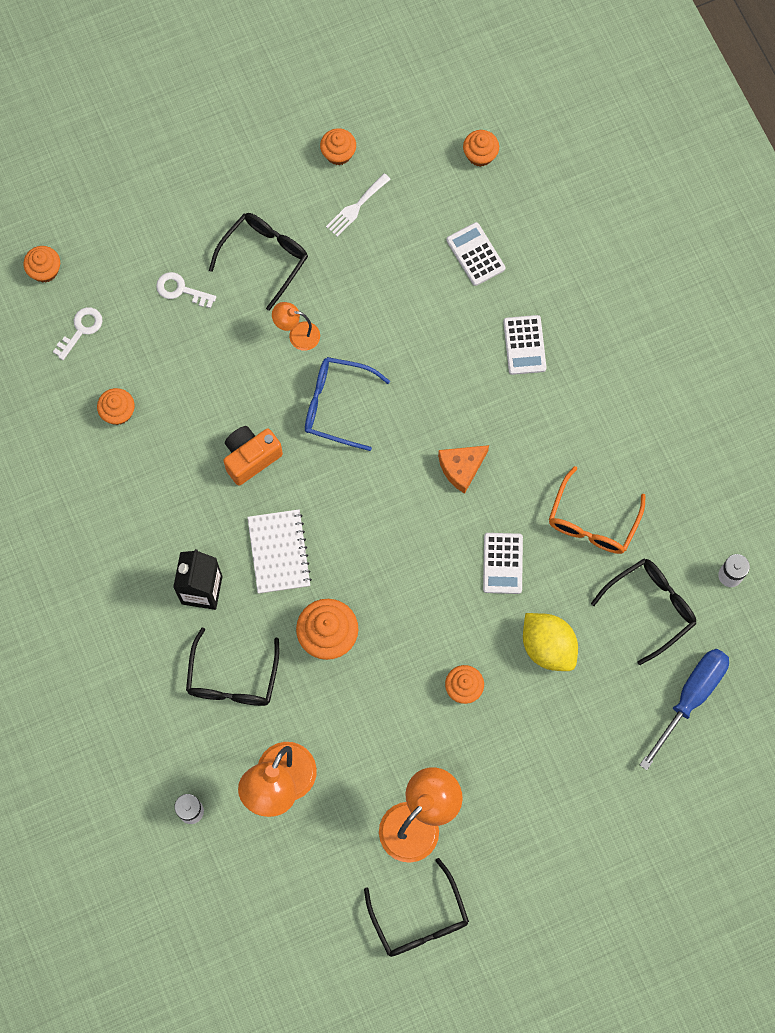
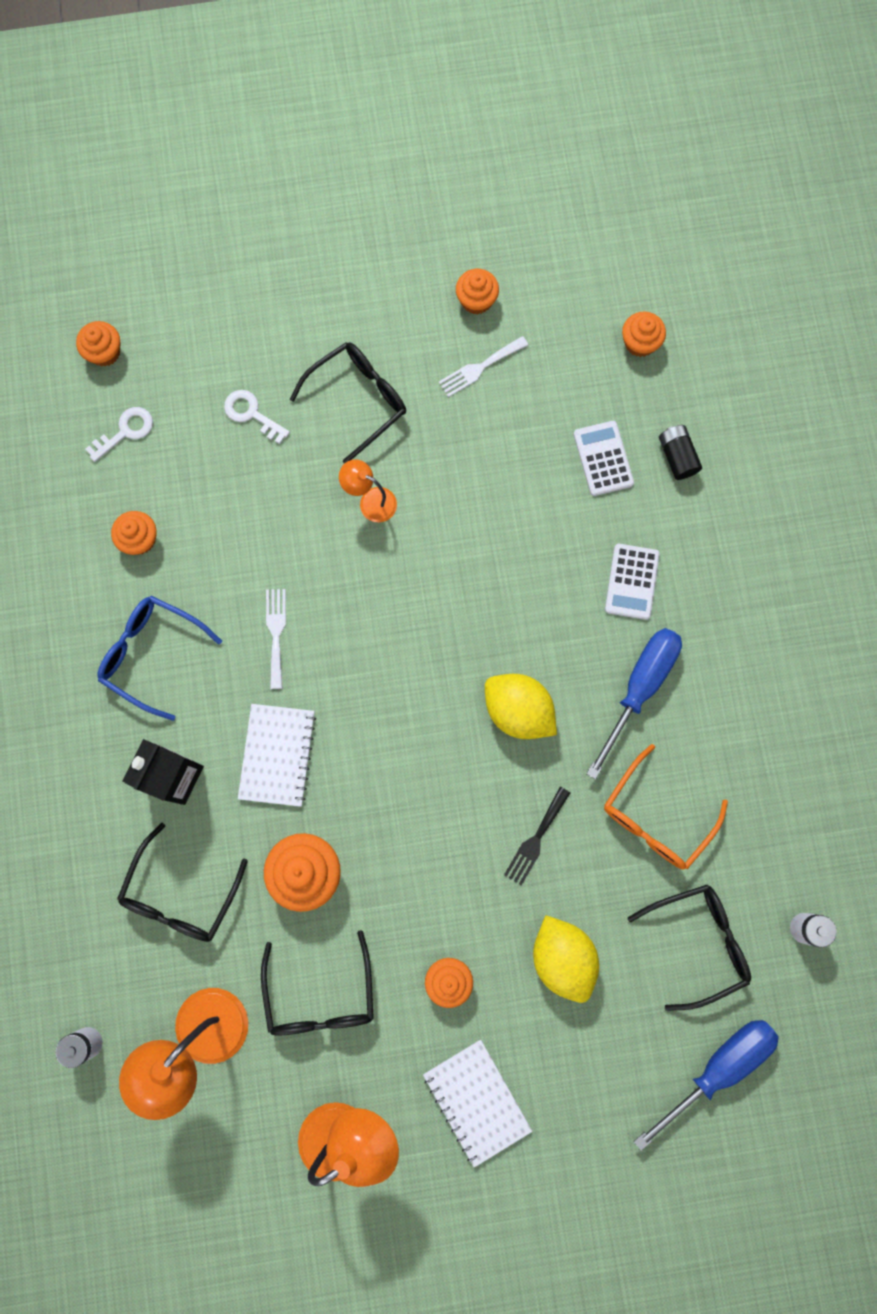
camera: 15 degrees right, 5 degrees up
orange camera [223,426,283,486] -> white fork [266,589,286,689]
blue glasses [305,357,390,451] -> blue glasses moved to [98,596,222,721]
black glasses [364,858,469,957] -> black glasses moved to [261,930,374,1036]
orange cheese [438,445,489,494] -> yellow lemon [485,674,557,739]
white calculator [483,533,523,594] -> black fork [504,787,570,886]
none -> white notebook [423,1040,532,1168]
none -> blue screwdriver [586,628,682,779]
none -> black battery [659,425,702,480]

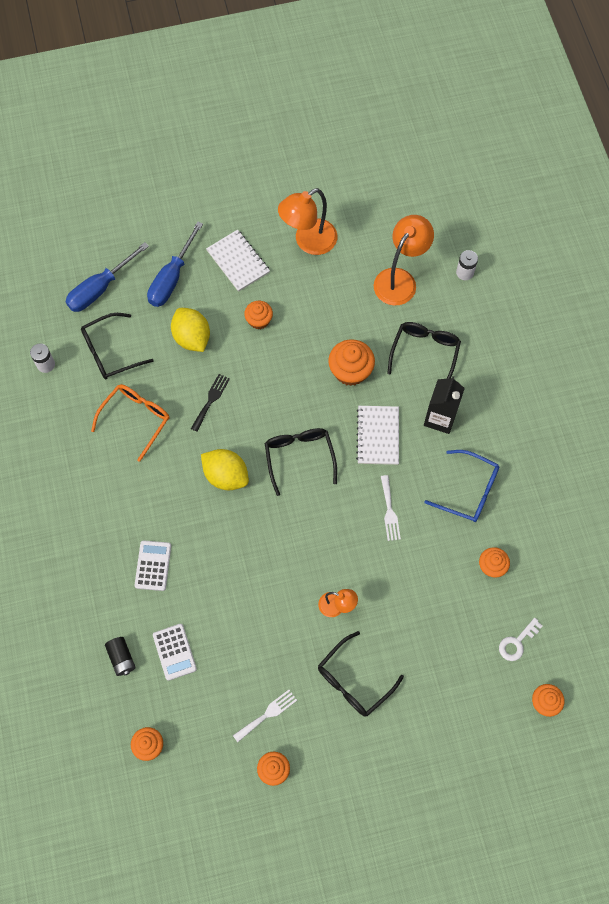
camera: 175 degrees right, 10 degrees down
white key [224,390,290,444] -> none
black glasses [261,930,374,1036] -> black glasses moved to [265,428,337,496]
blue screwdriver [586,628,682,779] -> blue screwdriver moved to [147,222,203,307]

